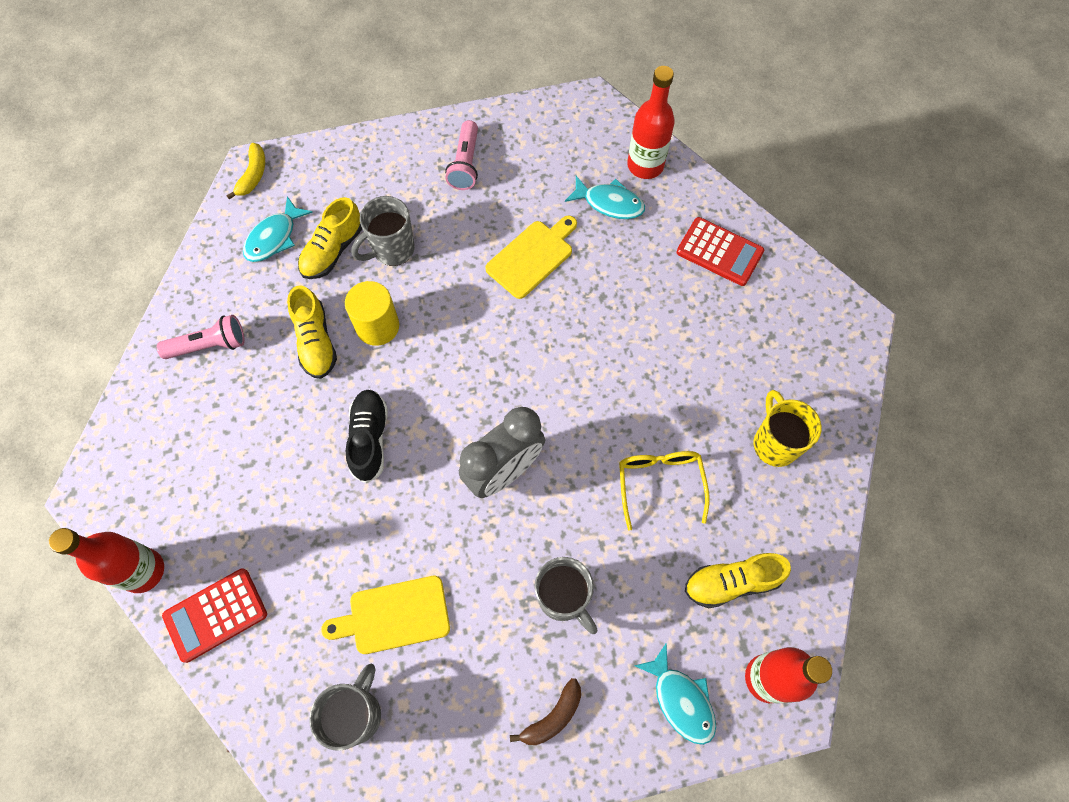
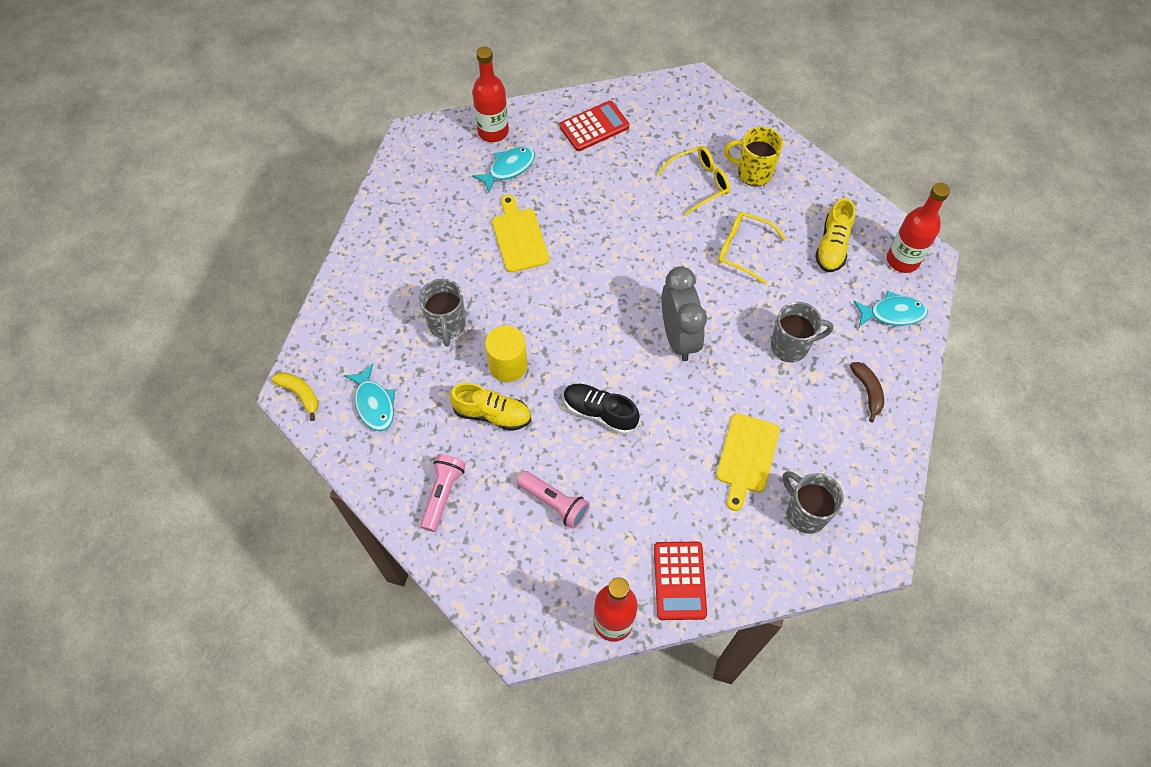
camera: 60 degrees left, 5 degrees down
yellow shoe [298,197,362,279] -> none
pink flashlight [445,120,478,190] -> pink flashlight moved to [517,471,590,529]
none -> yellow glasses [657,146,730,216]

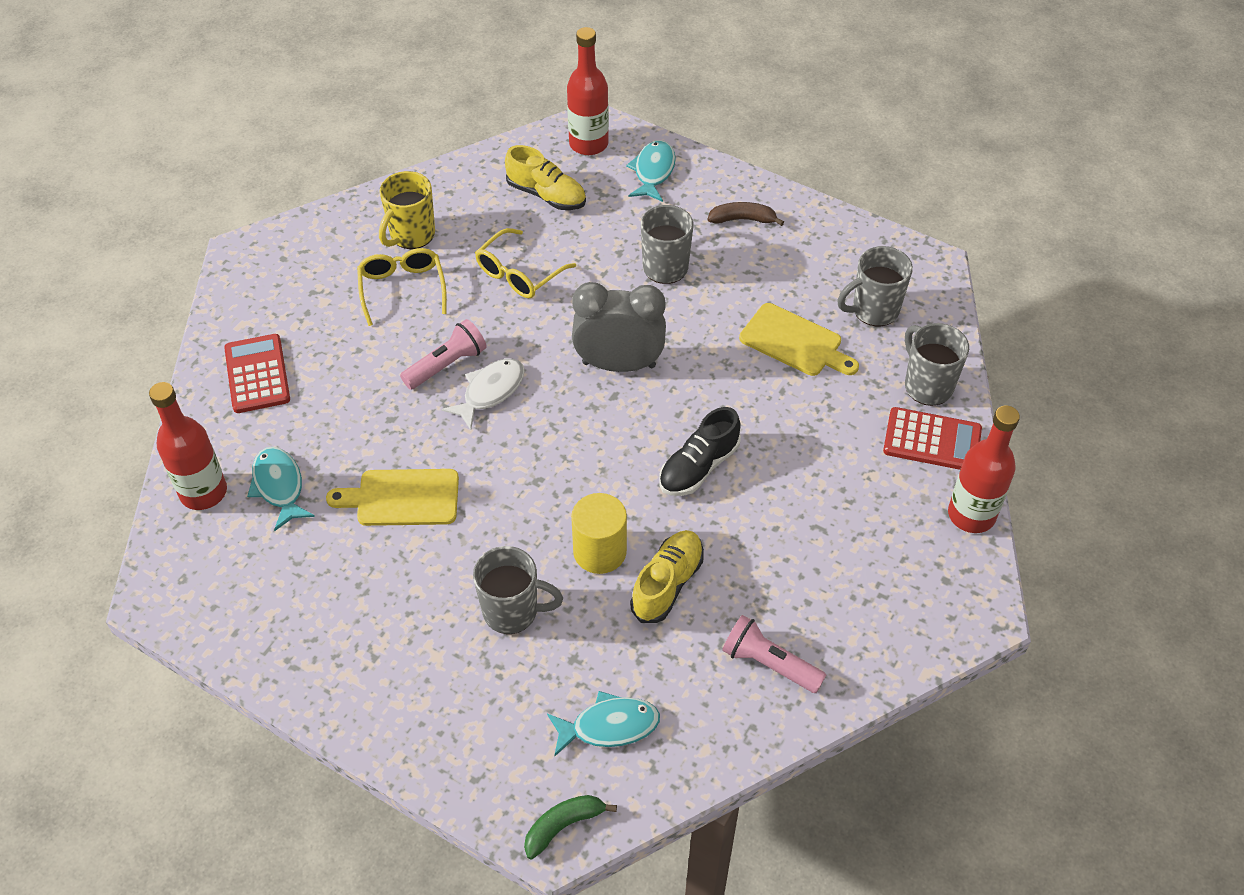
camera: 75 degrees left, 10 degrees down
yellow banana [271,372,319,421] -> green banana [524,795,617,859]
pink flashlight [517,471,590,529] -> pink flashlight moved to [400,319,487,390]
none -> white fish [442,358,525,430]
none -> grey mug [905,323,969,406]

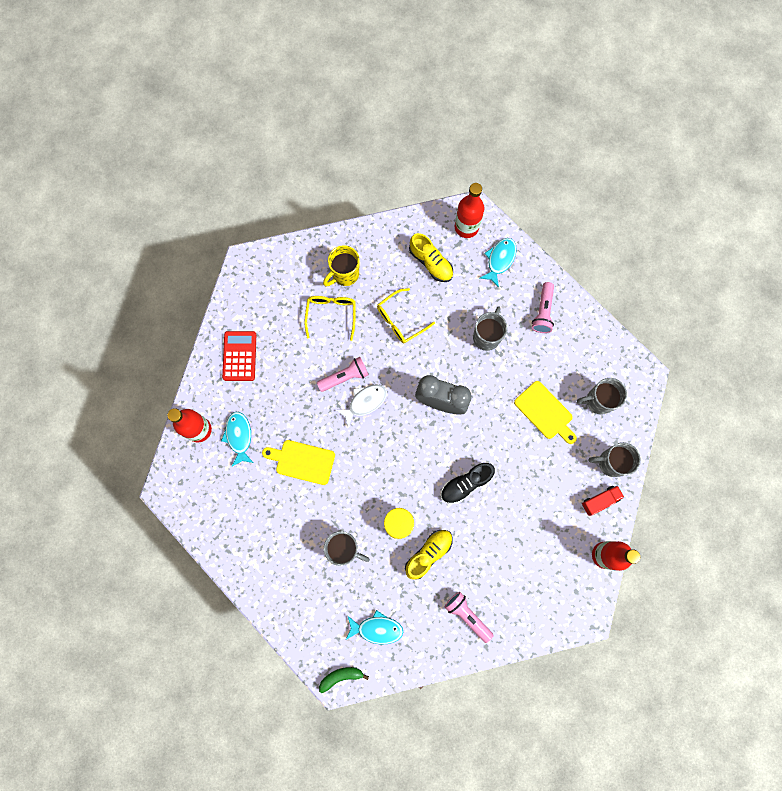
camera: 15 degrees right, 25 degrees up
brown banana [708,202,784,226] -> pink flashlight [532,282,554,333]
red calculator [883,407,982,470] -> red truck [582,485,624,516]
grey mug [905,323,969,406] -> grey mug turned 75 degrees counterclockwise [589,442,641,477]

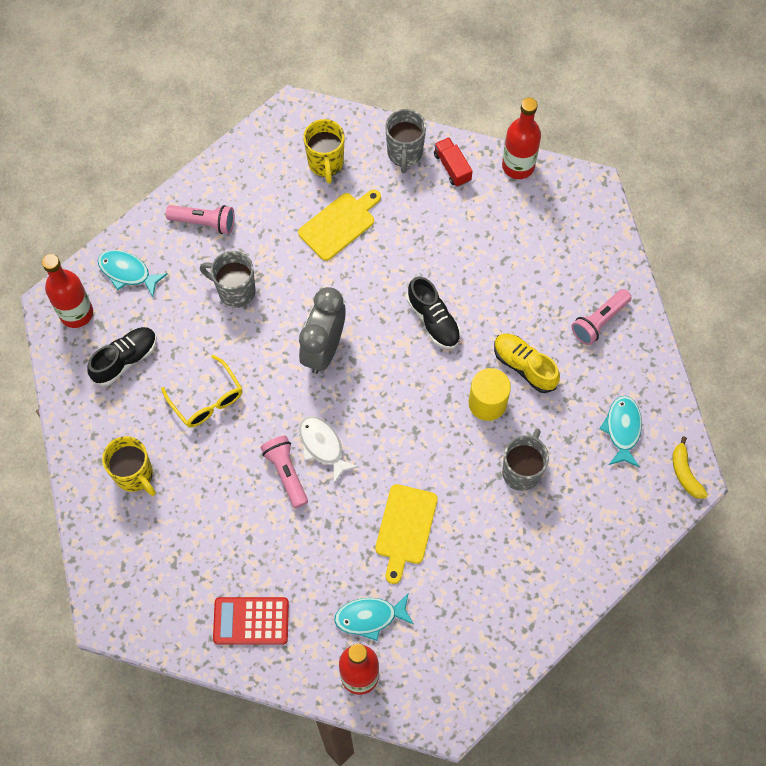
camera: 90 degrees left, 10 degrees down
yellow glasses [304,296,356,341] -> none
green banana [319,667,369,693] -> yellow banana [673,437,708,499]
yellow shoe [409,233,453,282] -> black shoe [87,327,157,386]
grey mug [577,378,627,415] -> yellow mug [303,119,344,183]

